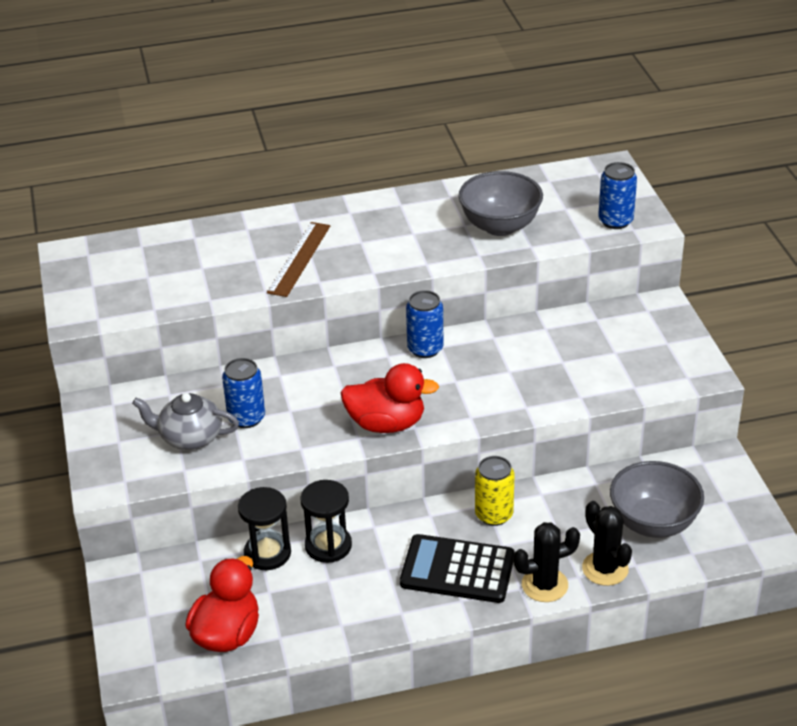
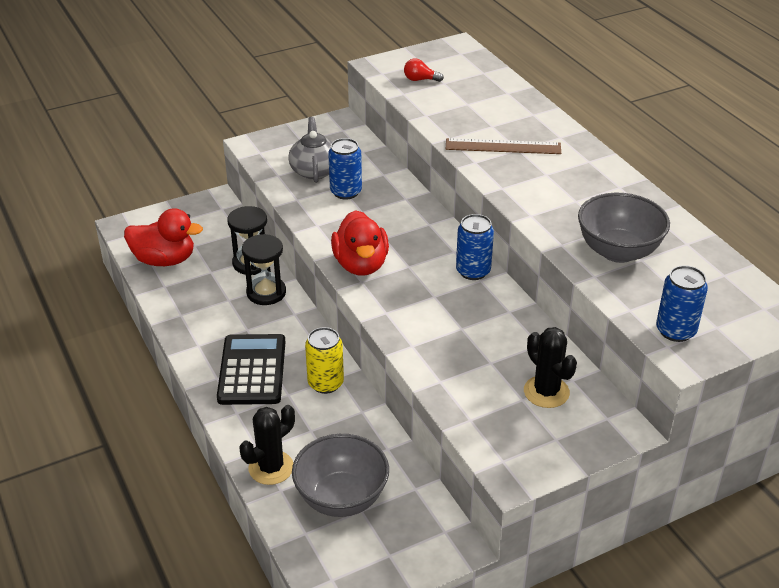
camera: 75 degrees right, 0 degrees up
black cactus [513,522,580,602] -> black cactus moved to [524,327,577,408]
none -> red light bulb [404,58,444,82]

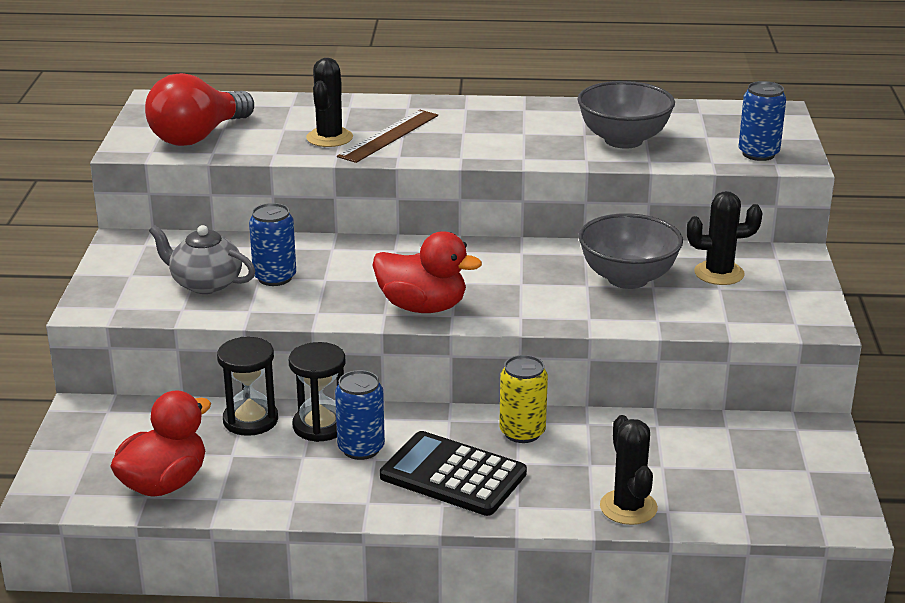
camera: 60 degrees left, 10 degrees down
grey bowl [292,434,389,517] -> grey bowl moved to [578,213,683,289]
red light bulb [404,58,444,82] -> red light bulb [145,73,254,146], size x2.41
blue can [456,214,494,280] -> blue can moved to [335,370,385,460]
none -> black cactus [306,58,353,147]

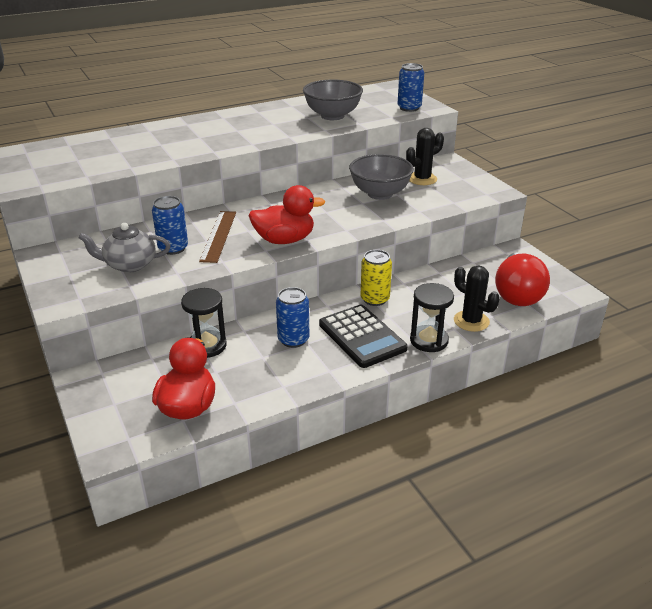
camera: 30 degrees left, 5 degrees up
red light bulb [145,73,254,146] -> red light bulb moved to [495,252,550,306]
black hourglass [289,342,345,442] -> black hourglass moved to [410,283,454,352]
black cactus [306,58,353,147] -> none
brown ruler [337,110,438,163] -> brown ruler moved to [199,211,236,263]
black calculator [380,431,527,516] -> black calculator turned 120 degrees counterclockwise [319,304,408,368]

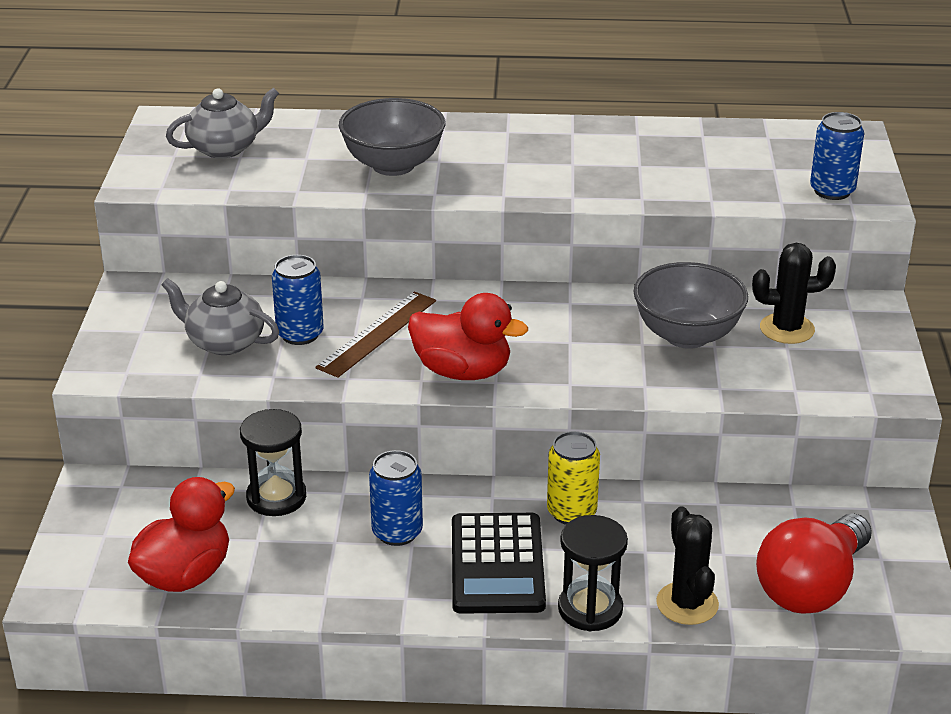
camera: 30 degrees right, 0 degrees up
grey bowl [303,80,363,120] -> grey bowl moved to [339,98,445,176]
none -> grey teapot [166,88,279,159]

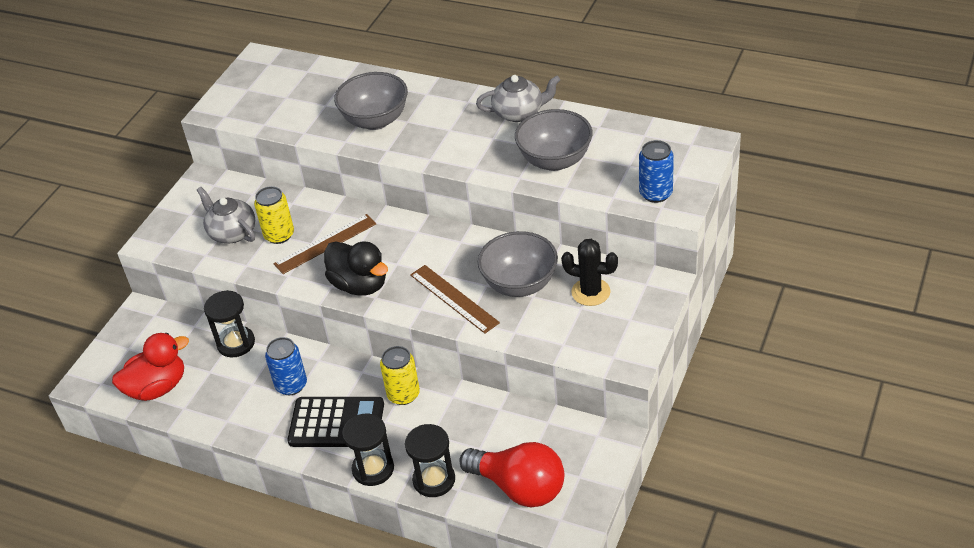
camera: 25 degrees right, 10 degrees up
grey teapot [166,88,279,159] -> grey teapot moved to [476,75,560,122]
blue can [272,255,324,345] -> yellow can [254,186,294,244]
red duck [408,293,528,380] -> black duck [324,241,388,296]
black calculator [452,513,546,614] -> black calculator turned 105 degrees counterclockwise [287,397,384,447]
black cactus [656,506,719,625] -> black hourglass [405,424,455,497]
red light bulb [756,513,872,614] -> red light bulb turned 120 degrees counterclockwise [459,442,564,507]
none -> brown ruler [410,265,500,334]
none -> grey bowl [515,109,593,171]

